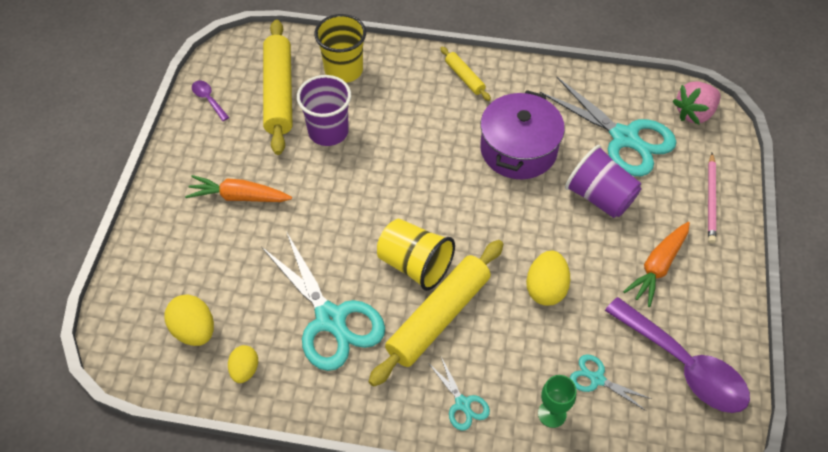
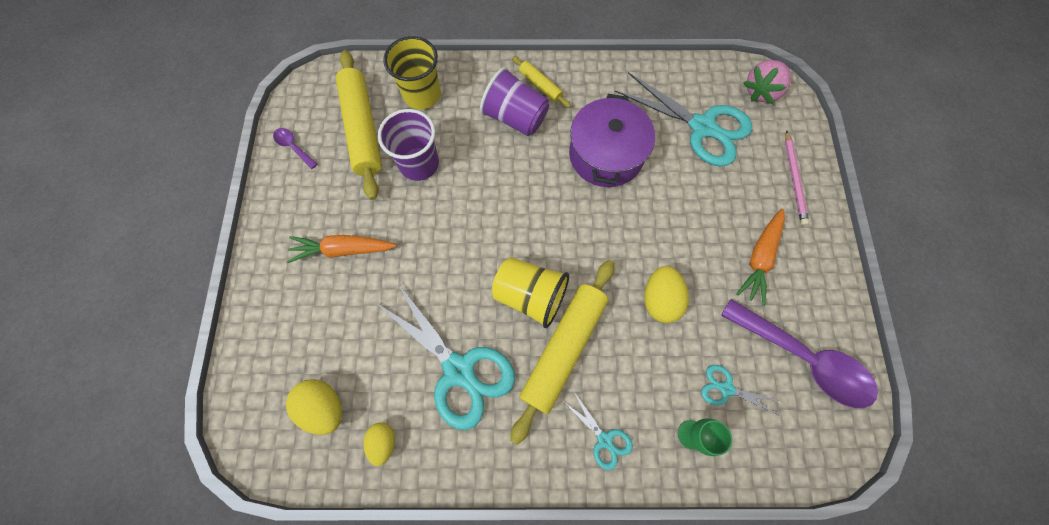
camera: 10 degrees left, 15 degrees up
purple cup [565,145,642,218] -> purple cup moved to [480,67,549,136]

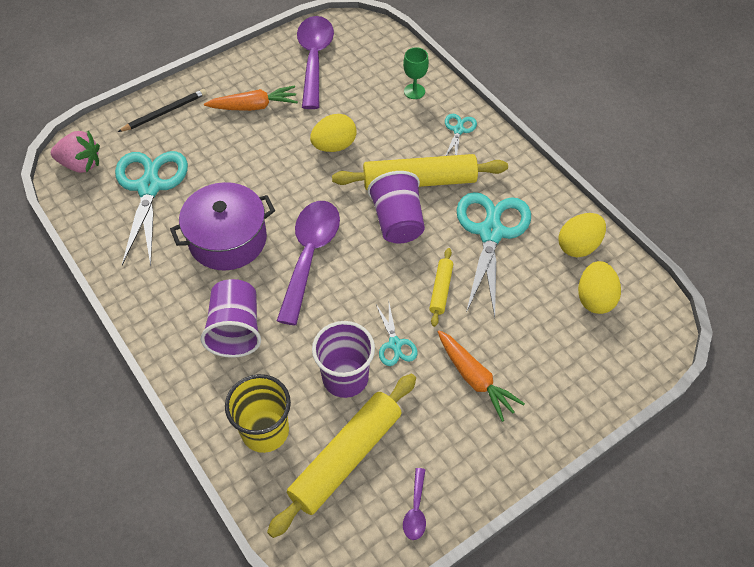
camera: 125 degrees left, 15 degrees down
yellow egg [363,422,395,466] -> yellow egg [559,213,606,257], size x1.52
yellow cup [492,257,569,328] -> purple cup [368,171,425,244]
yellow rolling pin [512,56,571,108] -> yellow rolling pin moved to [429,248,453,327]
turquoise scissors [701,365,780,416] -> turquoise scissors moved to [376,304,418,366]
pink pencil [785,130,809,226] -> black pencil [118,89,207,132]
none -> purple spoon [277,201,340,325]

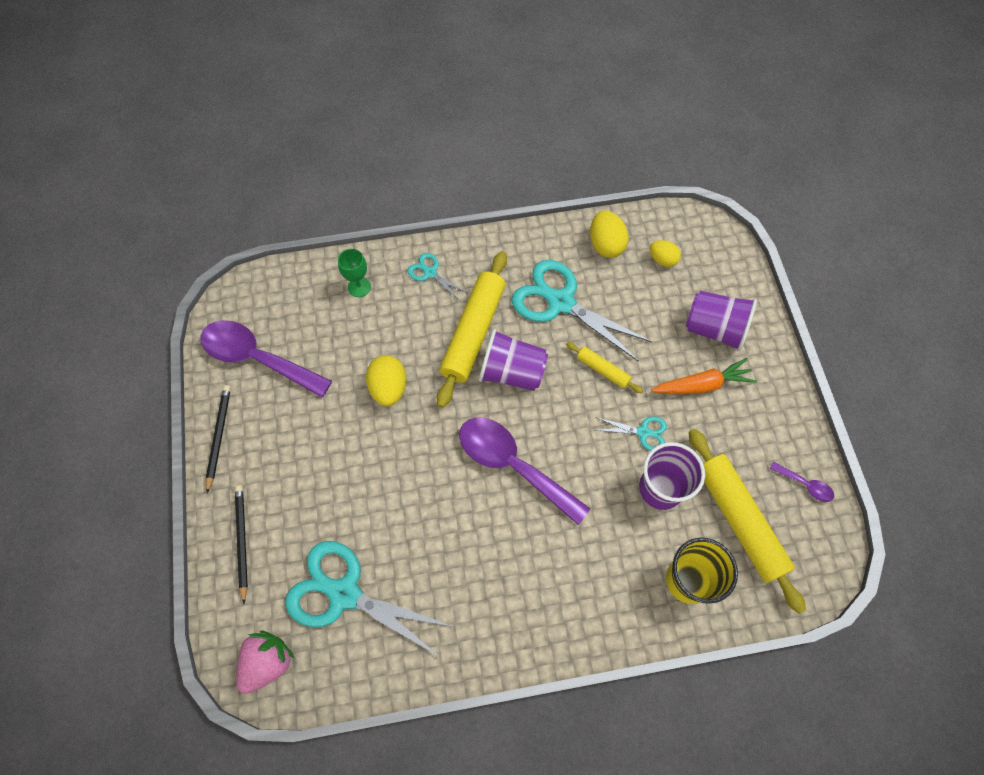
camera: 65 degrees left, 10 degrees up
purple pot [170,182,275,270] -> none
purple cup [201,279,261,358] -> purple cup moved to [686,291,757,351]
orange carrot [204,85,298,111] -> none
yellow egg [578,261,621,314] -> yellow egg [650,240,681,267], size x0.66
none -> black pencil [206,385,231,493]

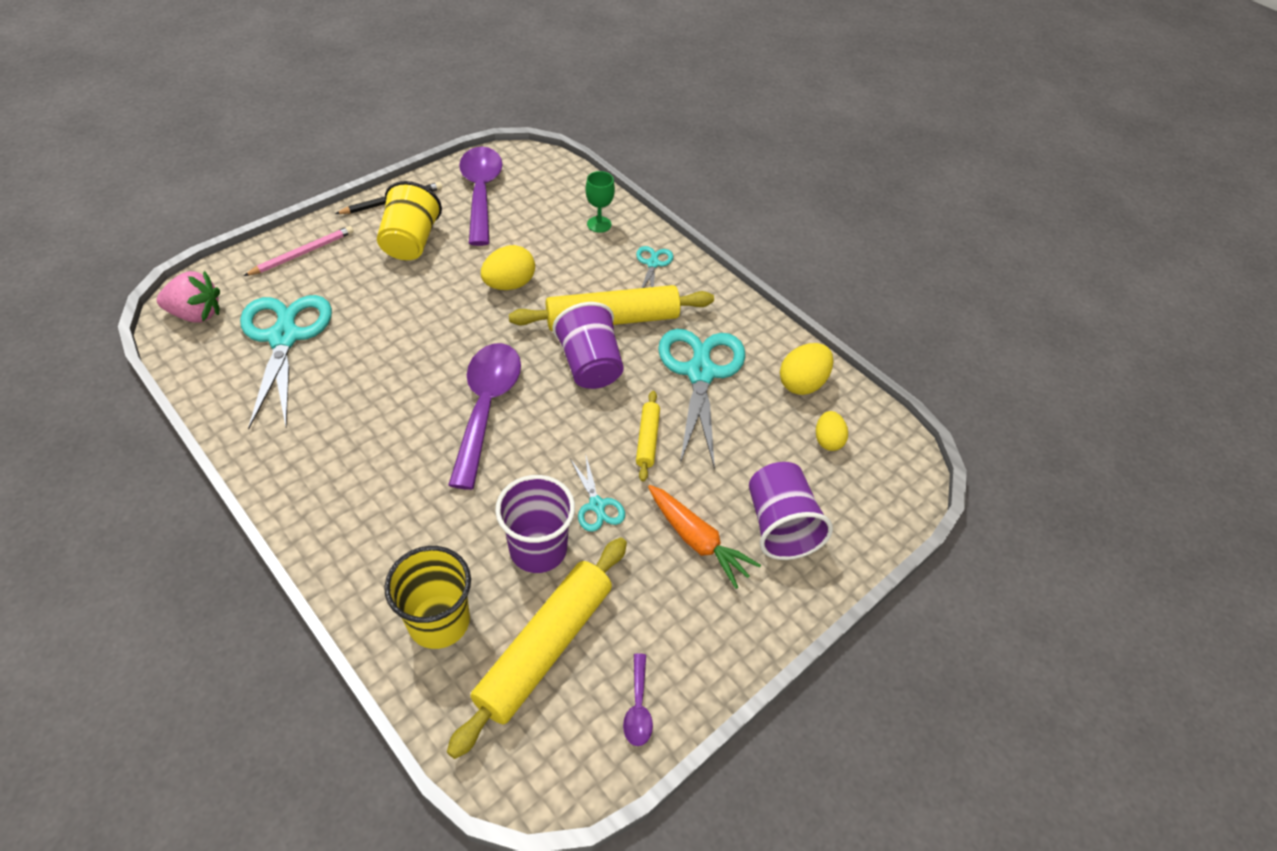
camera: 55 degrees right, 15 degrees down
black pencil [235,485,248,604] -> pink pencil [244,226,354,276]
none -> yellow cup [377,181,442,260]

